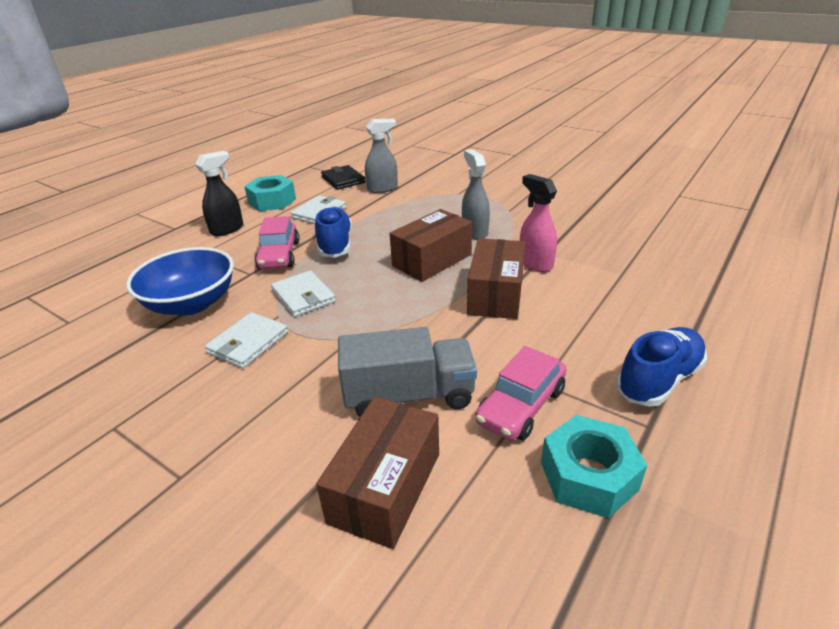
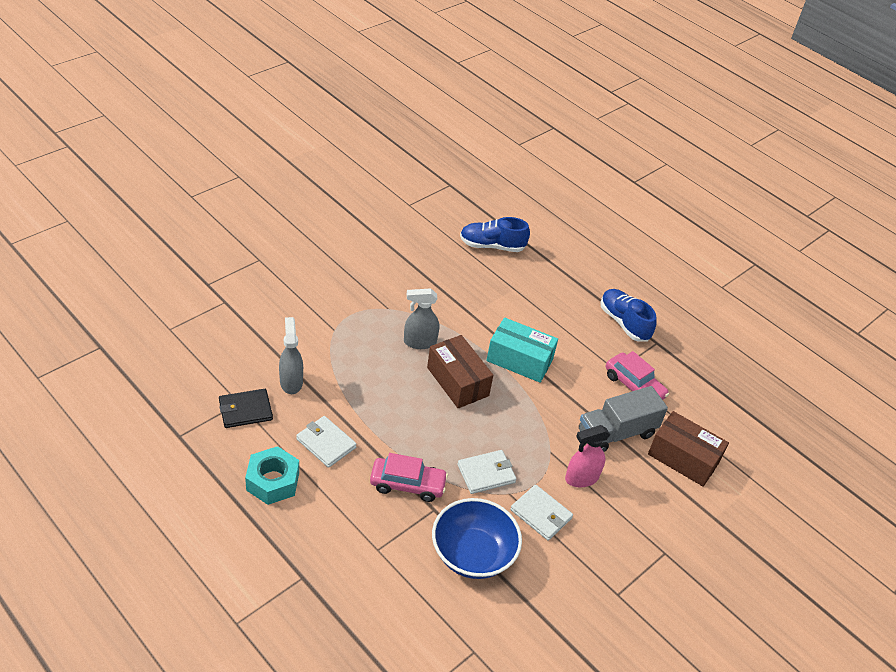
camera: 85 degrees left, 10 degrees up
black spray bottle [195,151,243,236] -> none
blue shoe [315,206,352,258] -> blue shoe moved to [460,217,530,252]
grey truck [338,327,477,417] -> grey truck turned 120 degrees counterclockwise [579,386,668,452]
brown box [467,238,525,319] -> turquoise box [487,317,558,383]
pink spray bottle [520,174,557,272] -> pink spray bottle moved to [565,425,610,487]
turquoise nut [541,415,647,518] -> none

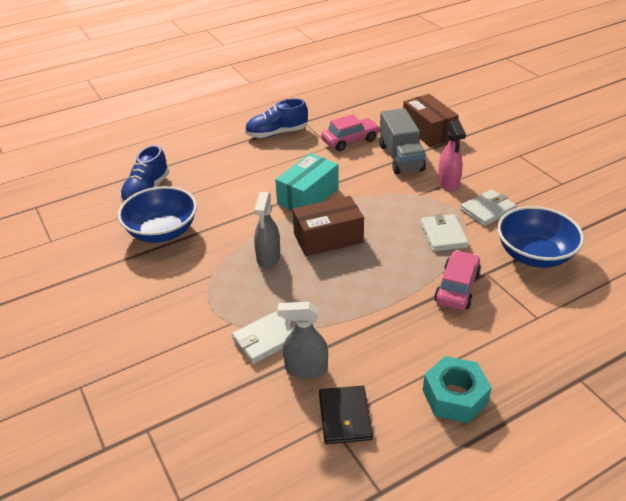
camera: 70 degrees left, 5 degrees down
white wallet [296,416,357,468] -> white wallet moved to [232,311,293,364]
brown box [648,411,729,487] -> brown box turned 75 degrees counterclockwise [403,94,459,147]
none -> blue bowl [118,186,197,243]

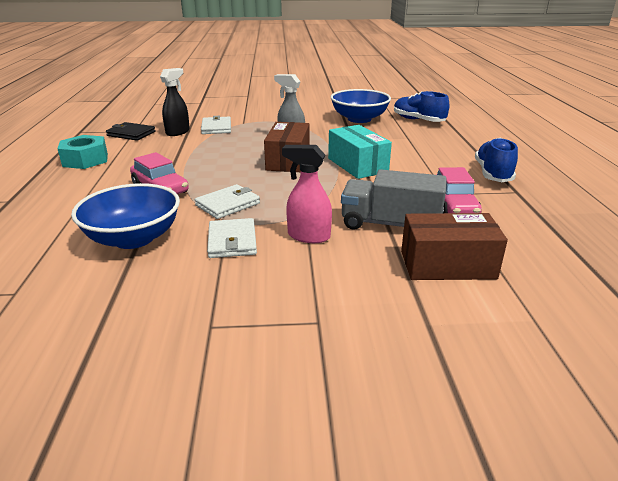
camera: 115 degrees right, 10 degrees down
grey spray bottle [277,301,328,379] -> black spray bottle [160,68,190,136]
white wallet [421,214,469,251] -> white wallet turned 60 degrees counterclockwise [195,184,260,219]

